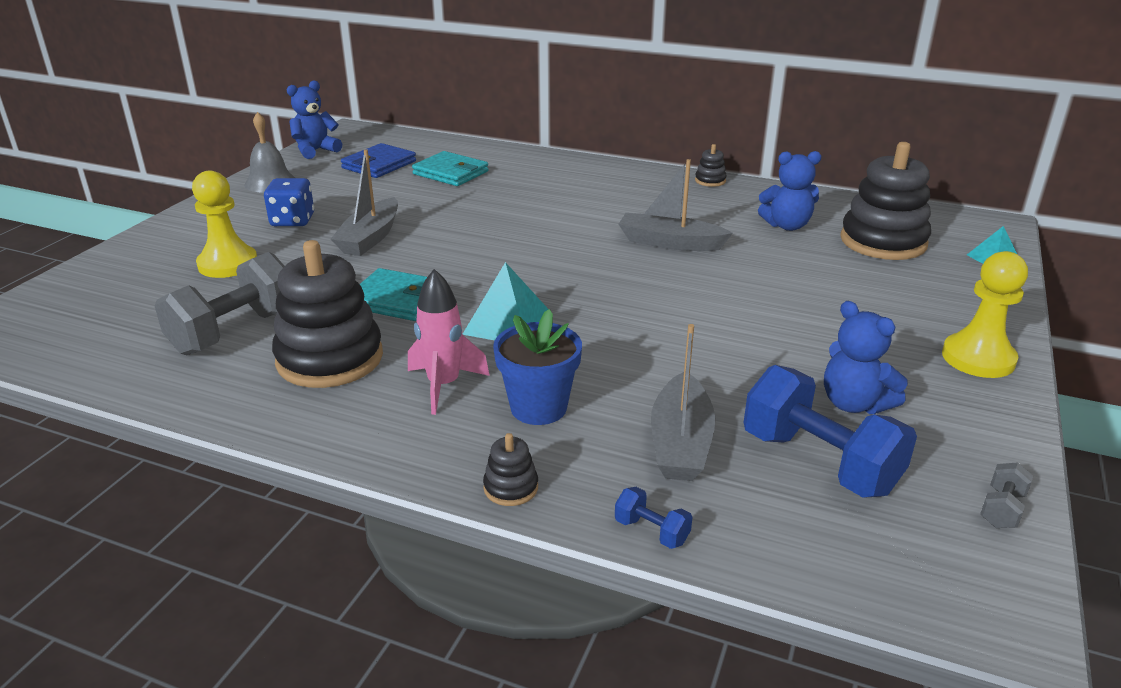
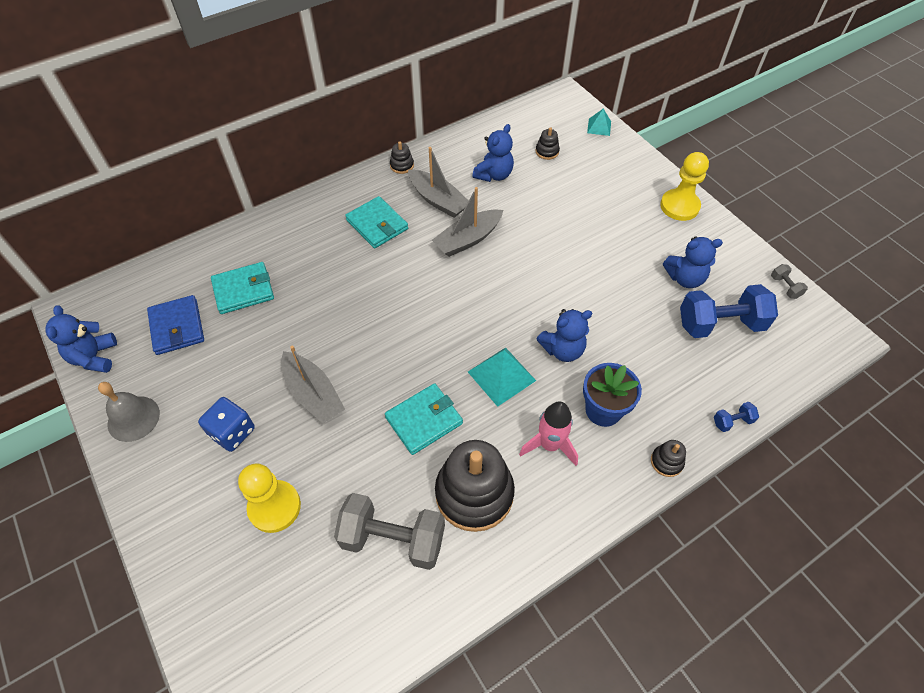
camera: 55 degrees left, 25 degrees up
grey dumbbell [155,252,285,355] -> grey dumbbell turned 60 degrees counterclockwise [334,493,445,570]
grey boat [651,324,715,481] -> grey boat moved to [408,147,469,218]
black stacking toy [840,142,931,260] -> black stacking toy [536,127,560,160], size x0.43
none -> turquoise wallet [345,196,408,248]
none -> blue teddy bear [537,309,592,362]

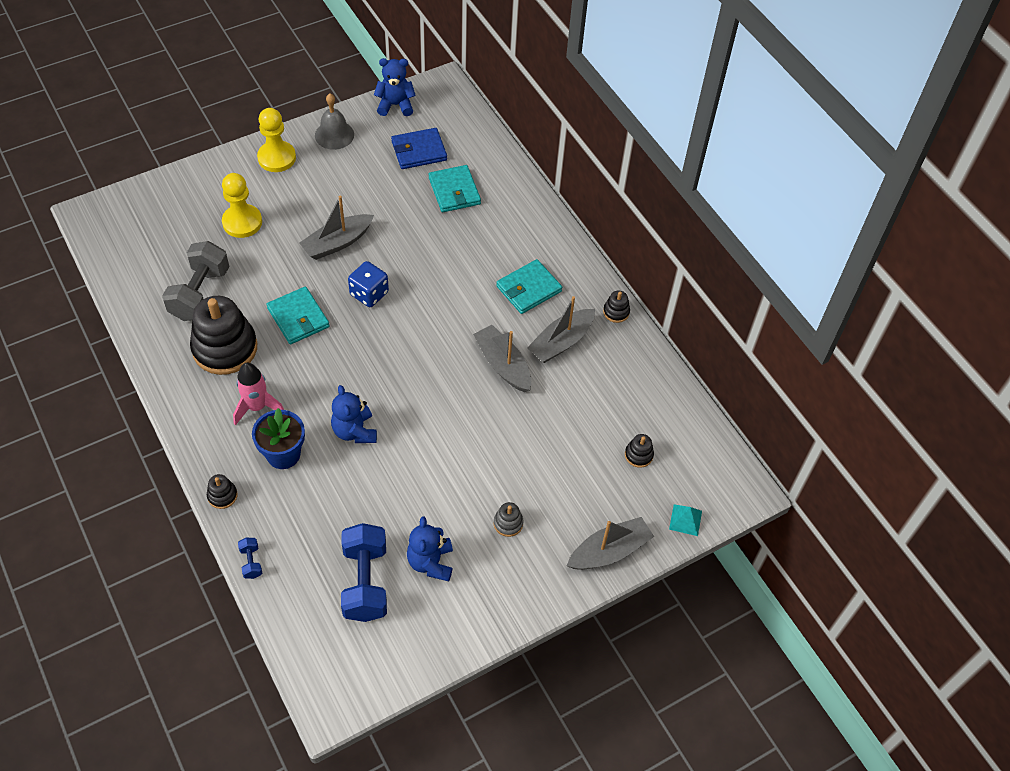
camera: 90 degrees right, 0 degrees up
blue dice [198,397,255,452] -> blue dice moved to [348,261,389,307]
turquoise pyramid [468,347,536,407] -> none
blue teddy bear [473,124,514,182] -> none
yellow pawn [660,152,709,221] -> yellow pawn moved to [257,108,296,172]
grey dumbbell [771,264,808,299] -> none
none -> grey stacking toy [494,502,524,537]
none -> grey boat [567,517,654,570]

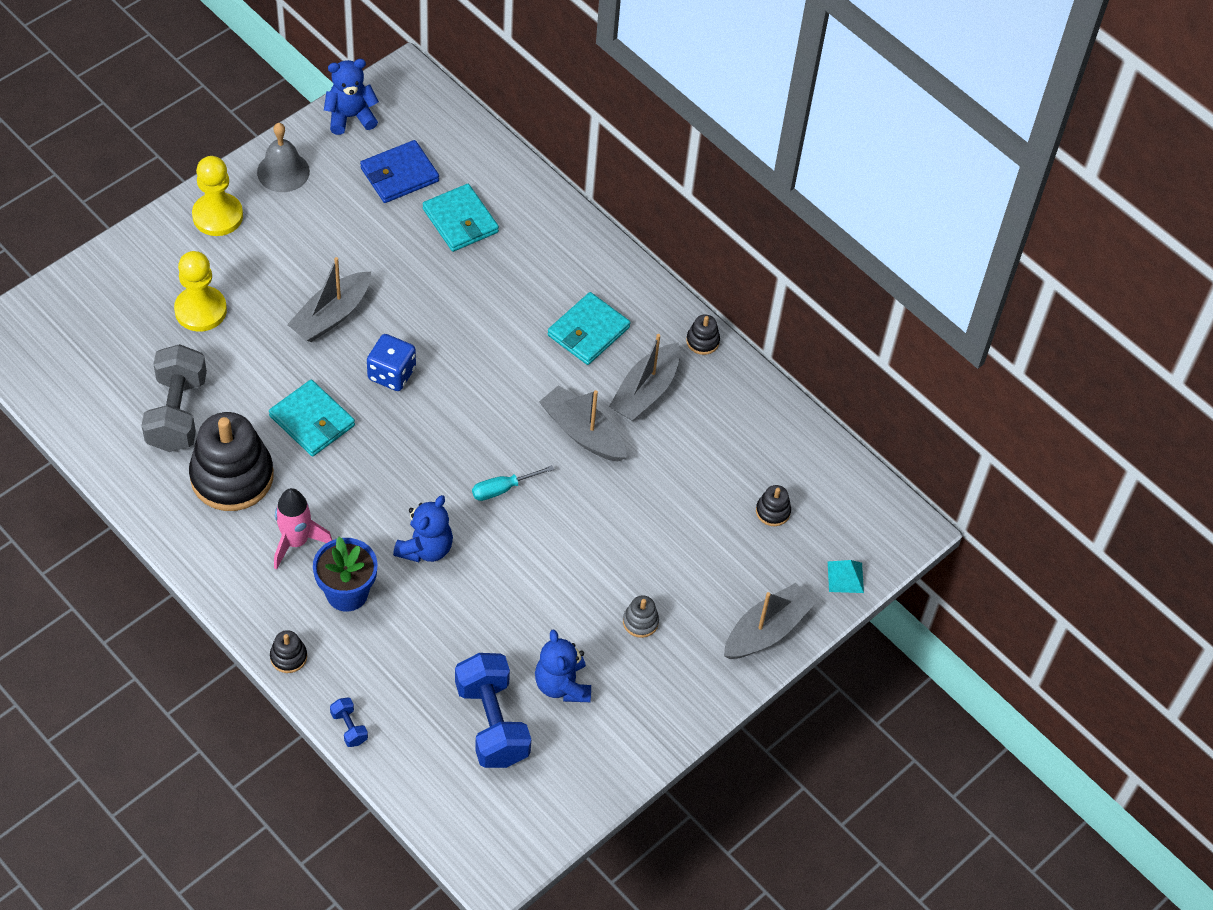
camera: 15 degrees left, 0 degrees up
blue teddy bear [331,385,377,443] -> blue teddy bear turned 120 degrees counterclockwise [393,495,453,562]
none -> turquoise screwdriver [472,465,554,501]

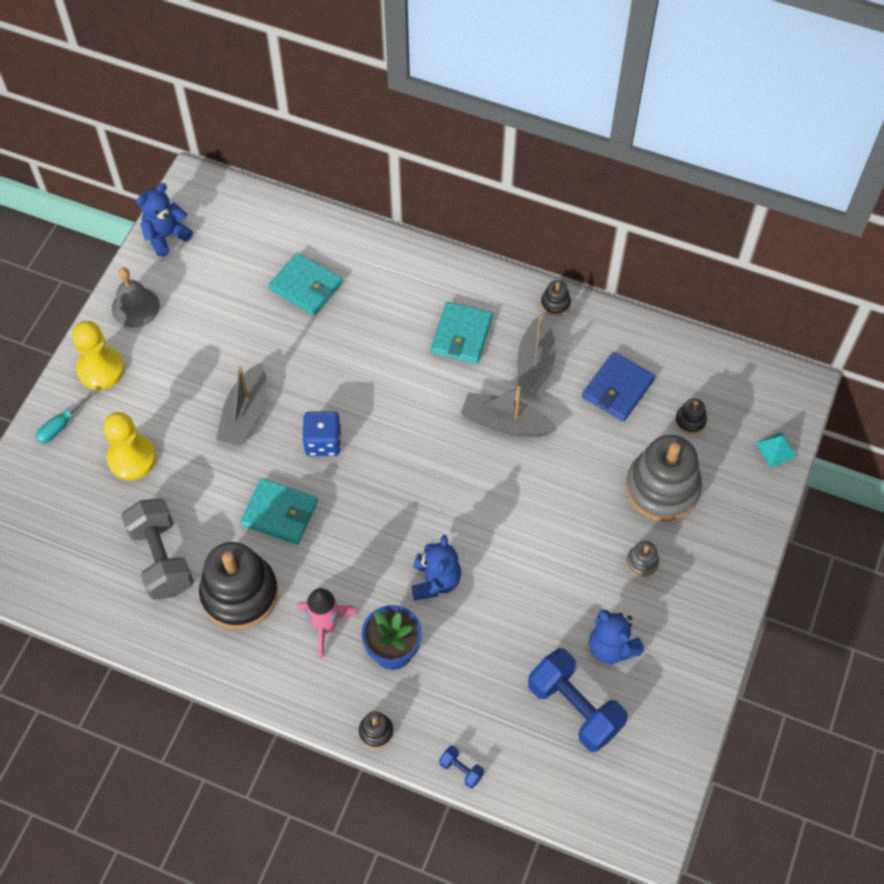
camera: 20 degrees left, 5 degrees up
blue wallet [360,140,439,203] -> blue wallet moved to [582,352,655,421]
turquoise screwdriver [472,465,554,501] -> turquoise screwdriver moved to [35,389,97,444]
grey boat [724,583,816,659] -> none
none -> grey stacking toy [626,435,702,522]

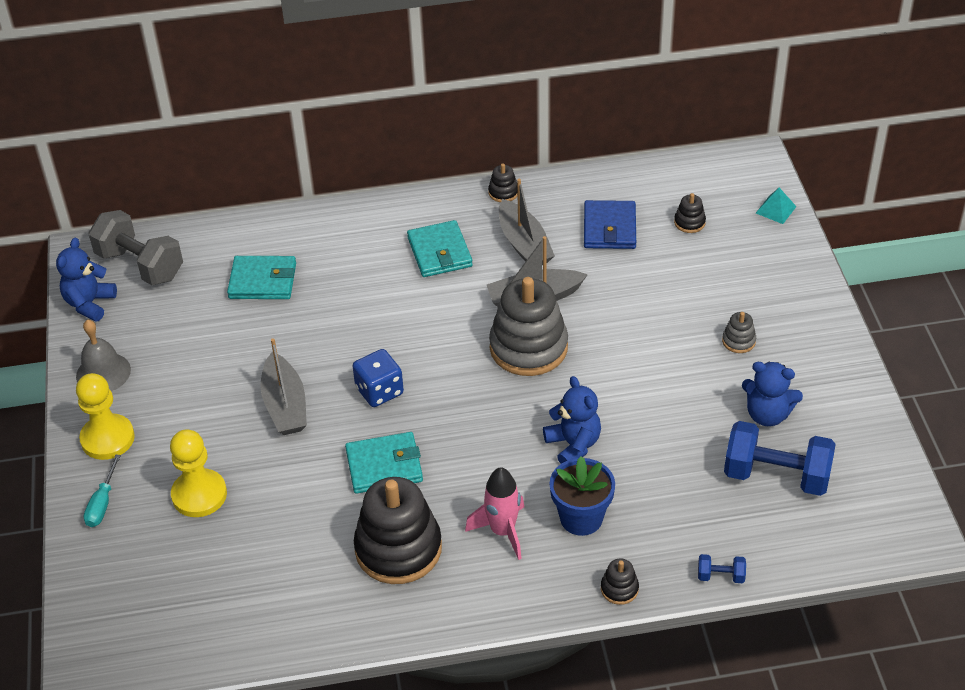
camera: 30 degrees left, 15 degrees down
grey dumbbell [121,499,194,600] -> grey dumbbell moved to [89,210,183,285]
grey stacking toy [626,435,702,522] -> grey stacking toy moved to [489,277,568,376]

